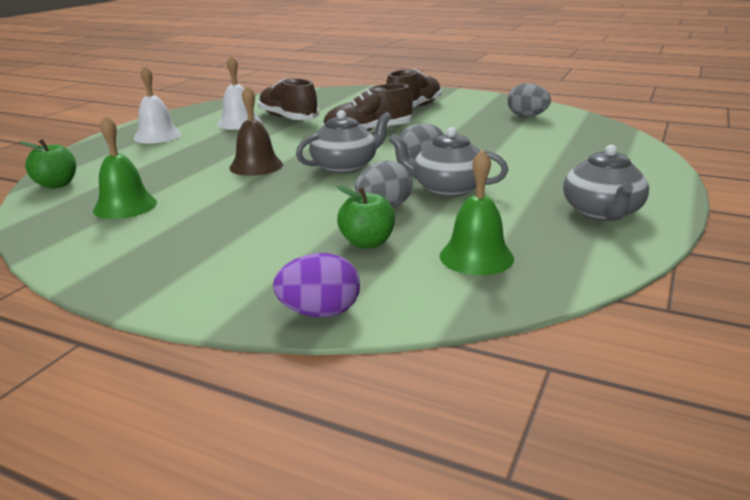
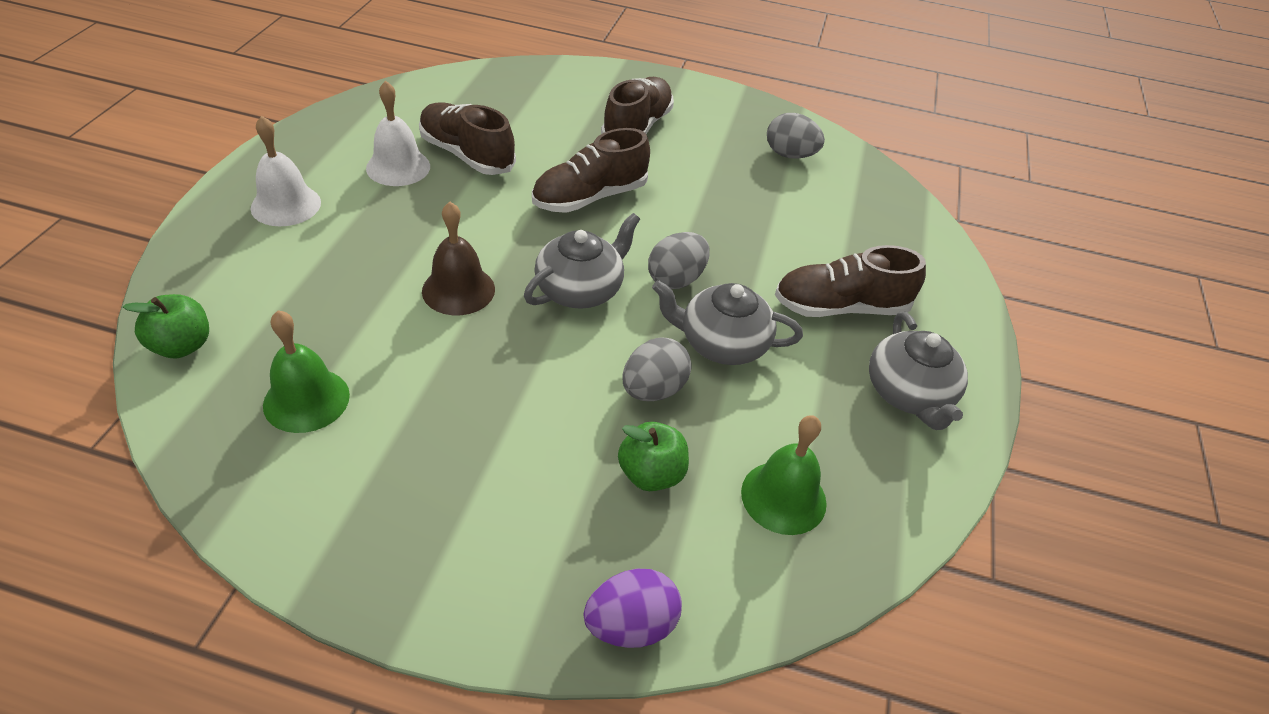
camera: 15 degrees left, 20 degrees up
none -> brown shoe [775,245,926,317]

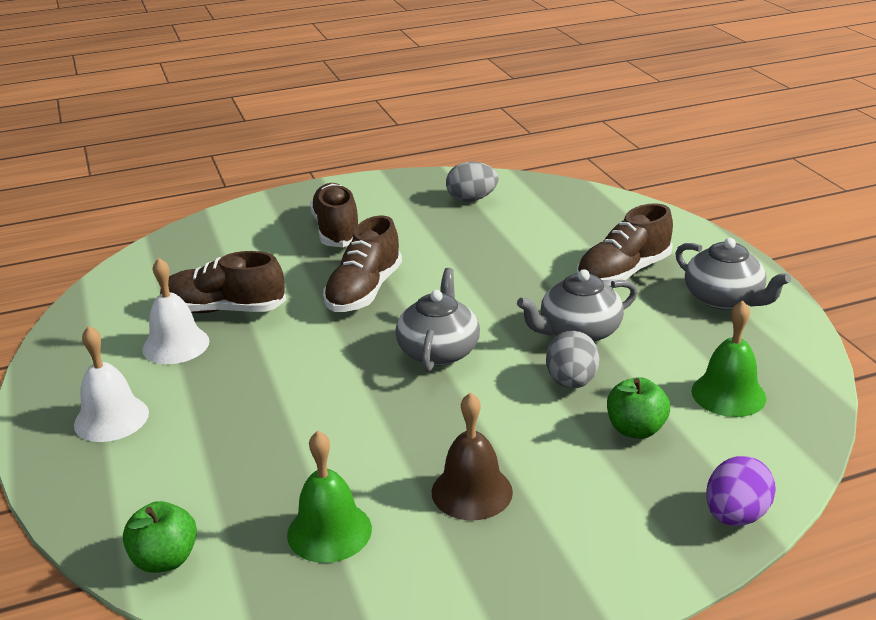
camera: 30 degrees left, 15 degrees down
brown bell [422,202,495,315] -> brown bell moved to [432,392,513,520]
grey egg [648,232,710,289] -> none

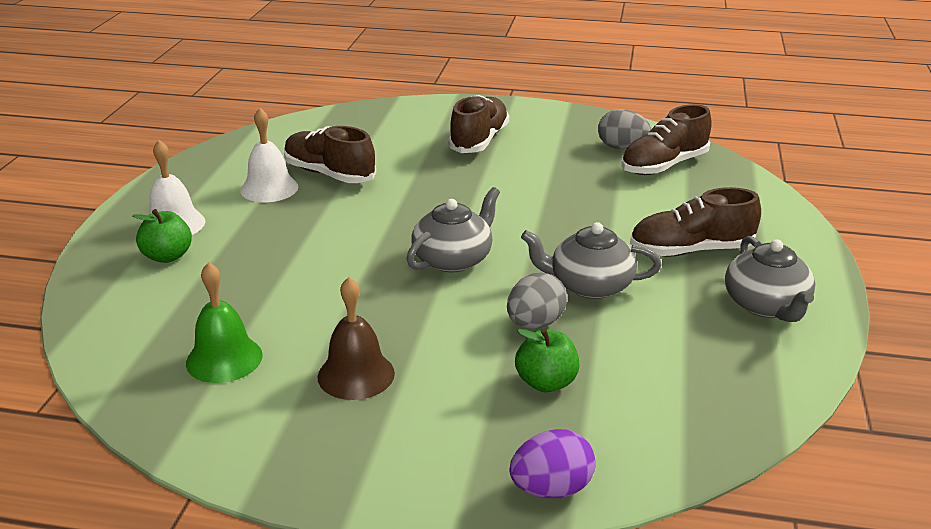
camera: 30 degrees right, 0 degrees up
green apple [123,501,197,573] -> green apple moved to [132,209,192,263]
brown shoe [323,215,402,312] -> brown shoe moved to [621,104,712,175]
green bell [691,300,766,417] -> none

